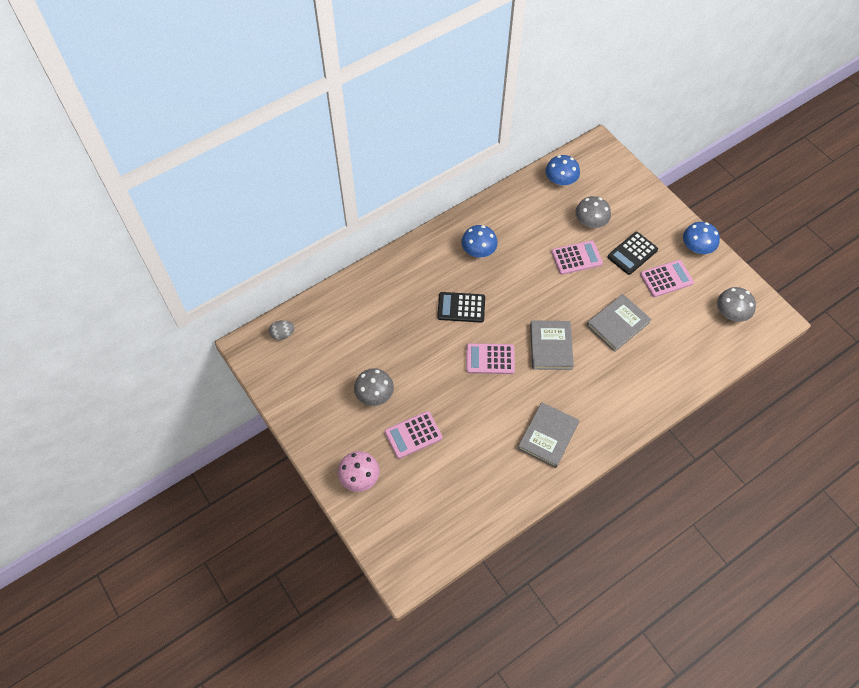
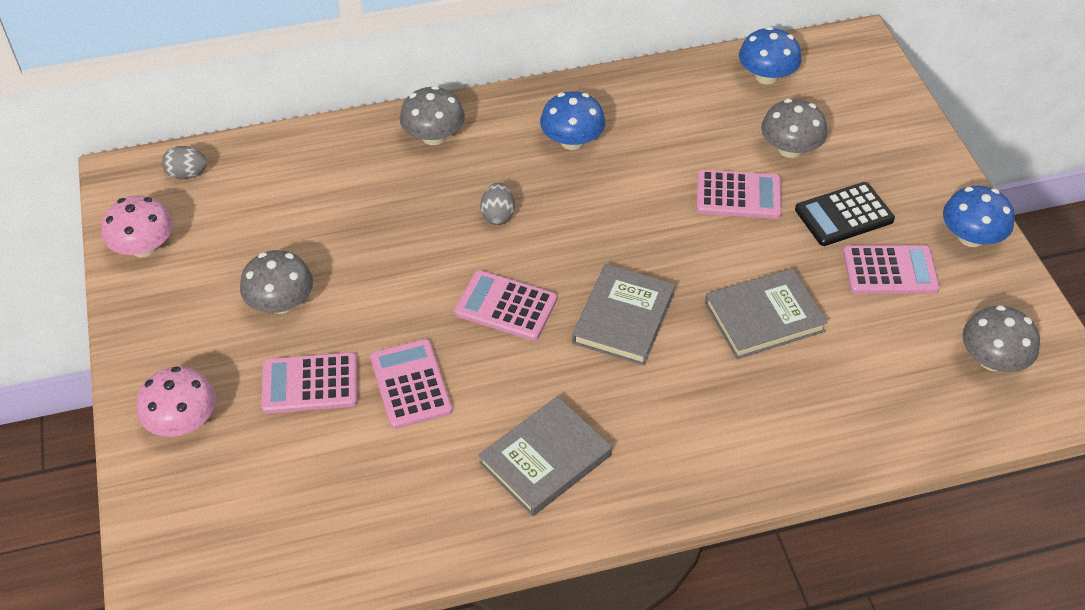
camera: 20 degrees right, 10 degrees down
black calculator [437,292,485,323] -> grey egg [480,183,515,225]
none -> pink mushroom [102,195,173,257]
none -> pink calculator [370,339,452,429]
none -> grey mushroom [400,86,465,145]

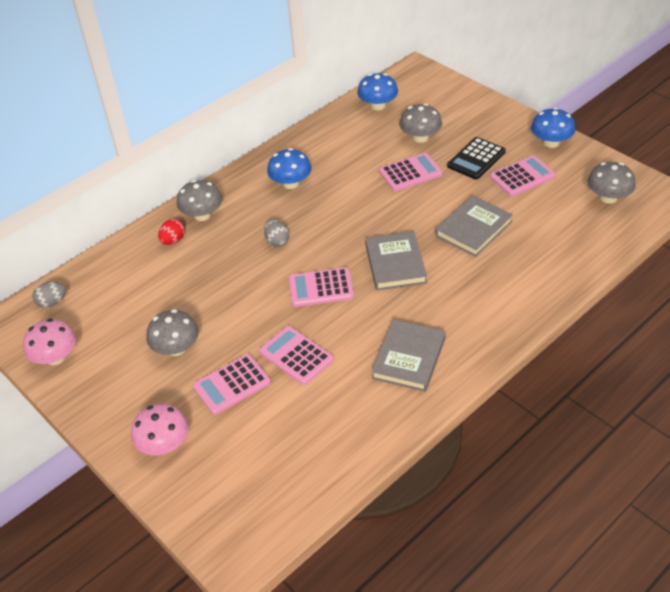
camera: 25 degrees left, 5 degrees down
none -> red egg [158,219,185,245]

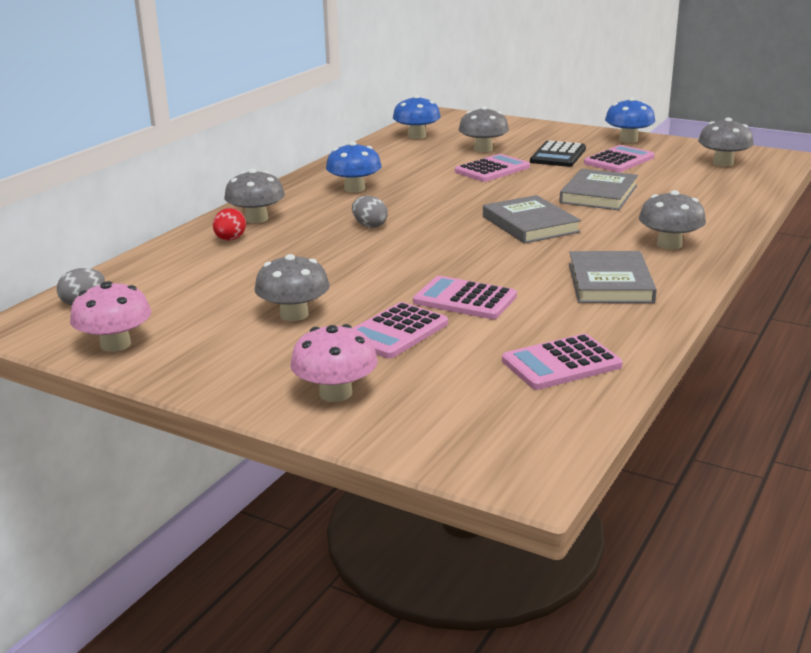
camera: 20 degrees left, 20 degrees down
pink calculator [289,267,354,307] -> pink calculator moved to [502,334,623,390]
none -> grey mushroom [639,190,706,250]

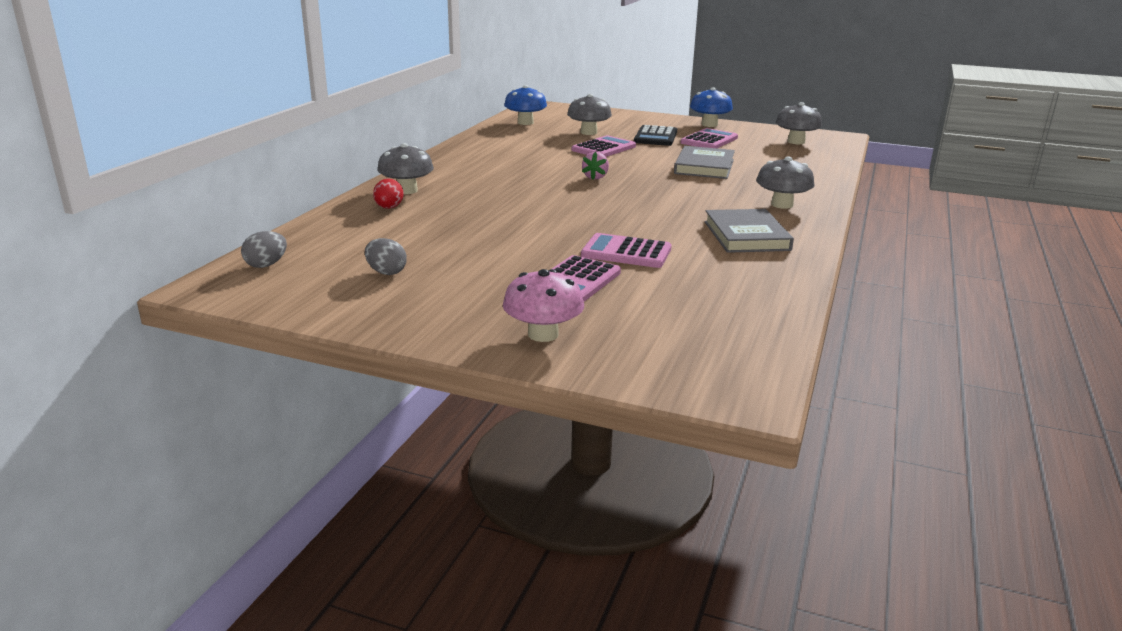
camera: 10 degrees left, 0 degrees up
pink mushroom [70,281,151,352] -> none
grey mushroom [255,254,330,321] -> none
blue mushroom [326,141,382,193] -> none
grey egg [352,196,388,228] -> grey egg moved to [365,238,407,275]
grey book [483,195,581,244] -> none
pink calculator [502,334,623,390] -> none
none -> pink strawberry [582,151,609,180]

